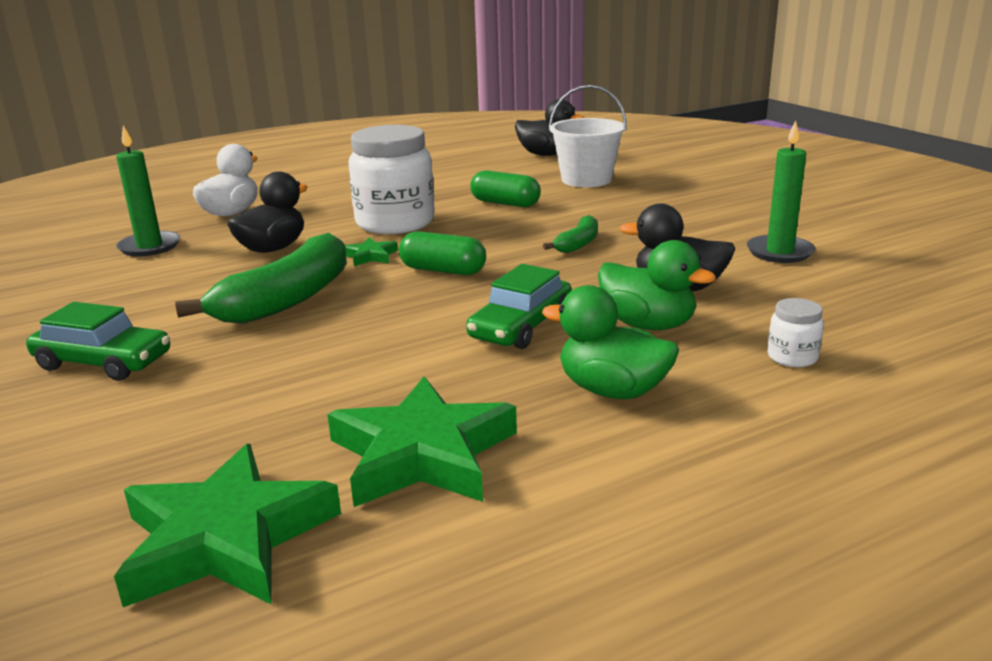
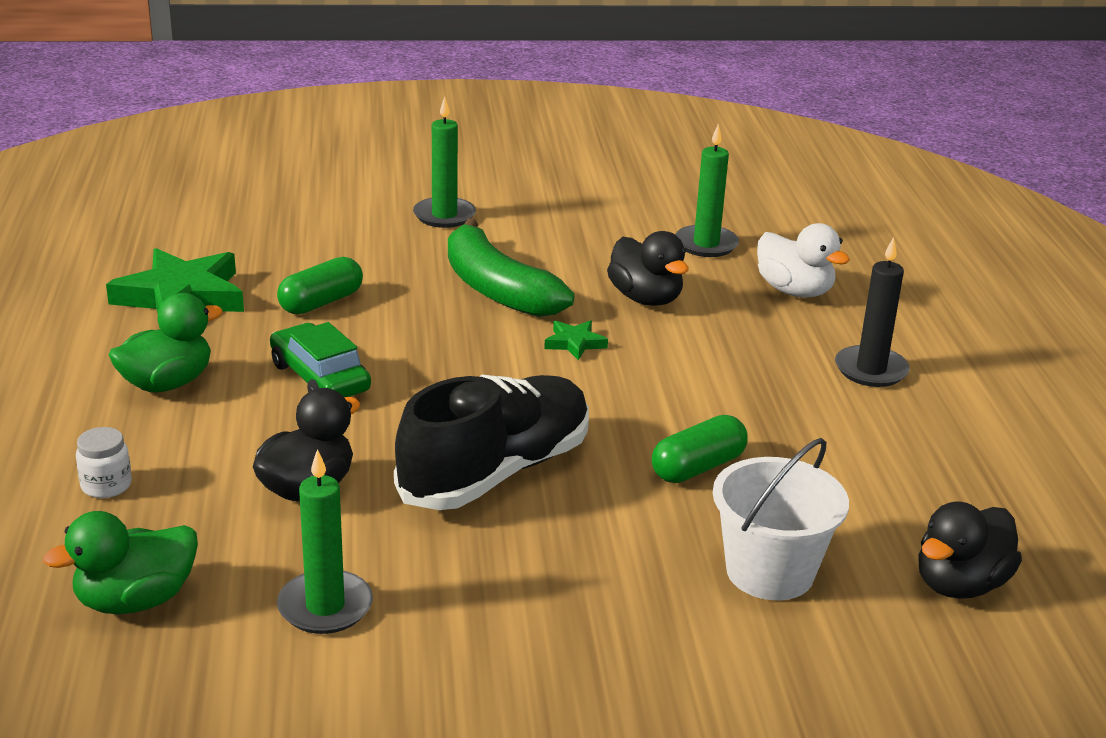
camera: 110 degrees right, 5 degrees up
green car [26,302,170,381] -> green candle [413,97,476,228]
green star [114,444,341,607] -> none
white jar [349,125,435,234] -> none
green capsule [399,231,486,275] -> green capsule moved to [277,257,363,315]
green banana [543,215,598,253] -> black shoe [394,375,589,510]
green duck [598,240,716,330] -> green duck moved to [43,511,198,614]
none -> black candle [835,237,910,387]

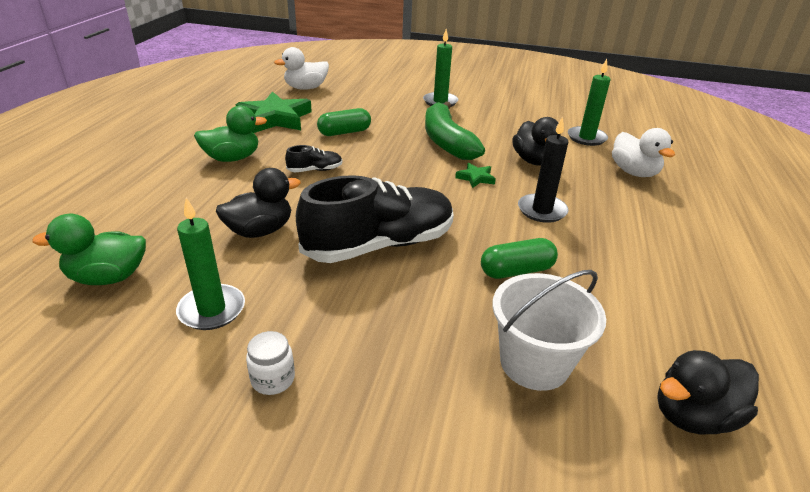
camera: 20 degrees right, 5 degrees up
white jar [76,427,132,498] -> white jar moved to [246,331,295,395]
green car [270,322,371,397] -> black shoe [285,145,343,172]
black candle [835,237,910,387] -> black candle moved to [518,116,568,223]
none -> white duck [274,47,329,90]

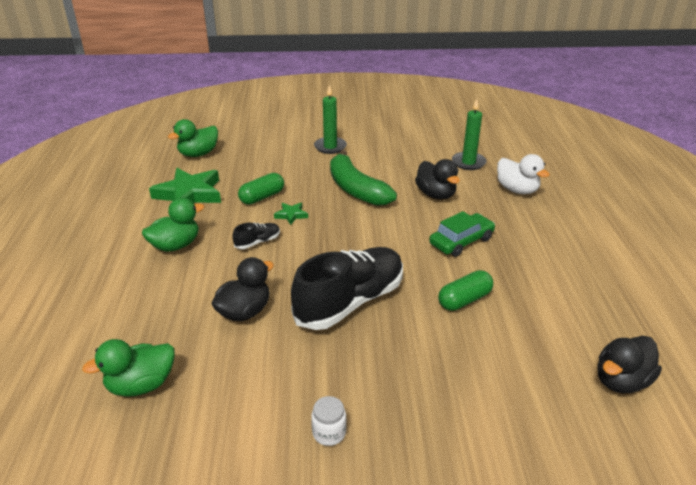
camera: 15 degrees left, 0 degrees up
green candle [176,198,245,330] -> none
white duck [274,47,329,90] -> green duck [168,119,218,157]
green star [455,163,496,188] -> green star moved to [274,203,308,225]
white bucket [492,270,606,391] -> none
black candle [518,116,568,223] -> green car [429,211,495,257]

